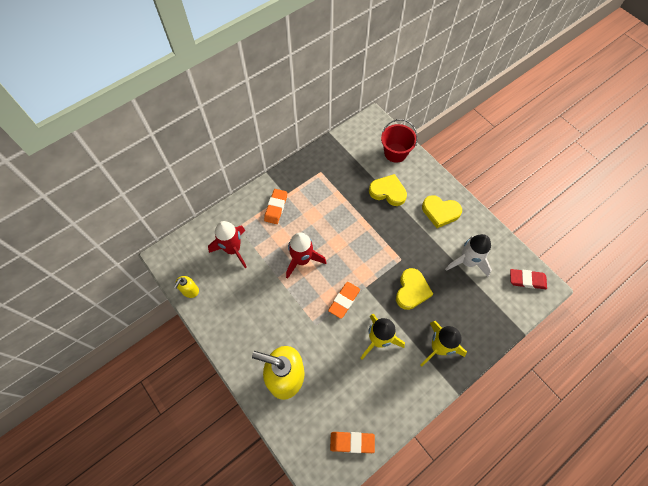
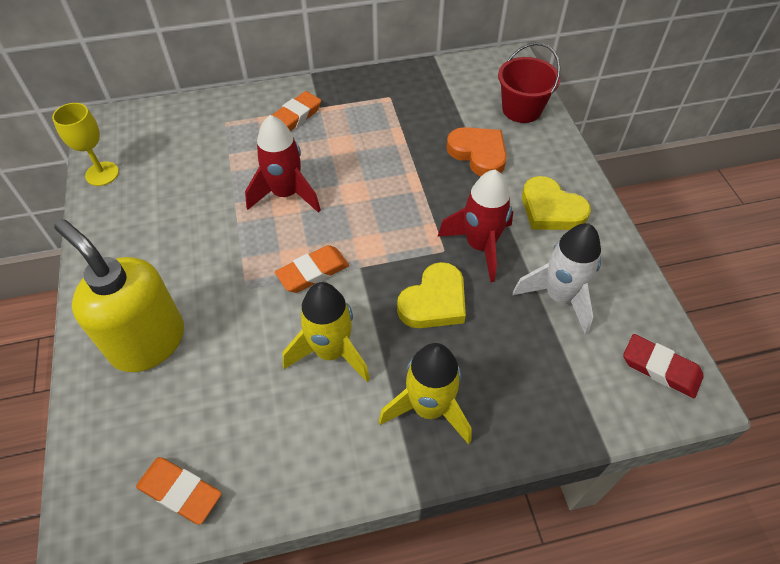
camera: 25 degrees right, 10 degrees down
yellow soap dispenser [174,276,199,298] -> yellow goblet [52,103,119,186]
red rocket [208,221,247,268] -> red rocket moved to [437,170,513,282]
yellow heart [369,174,407,206] -> orange heart [446,127,507,176]

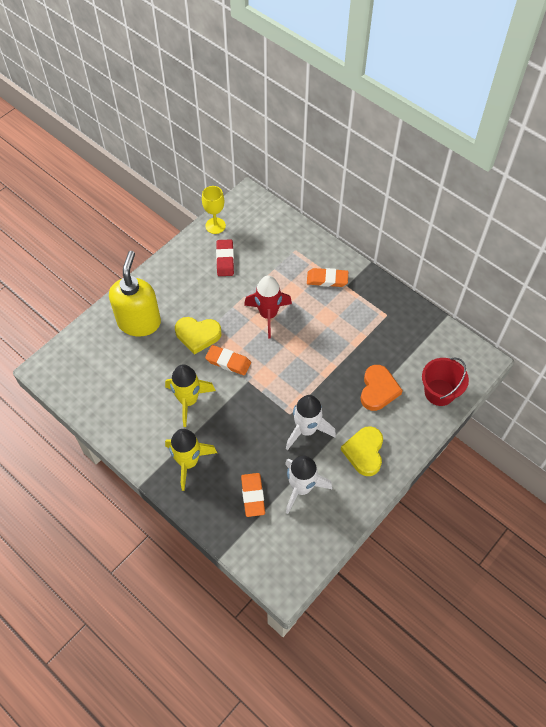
camera: 55 degrees right, 5 degrees up
orange eraser [136,457,222,525] -> orange eraser moved to [241,473,265,517]
yellow heart [397,262,466,328] -> yellow heart moved to [175,317,221,355]
red rocket [437,170,513,282] -> white rocket [286,395,336,450]
red eraser [623,334,704,398] -> red eraser moved to [216,239,234,276]

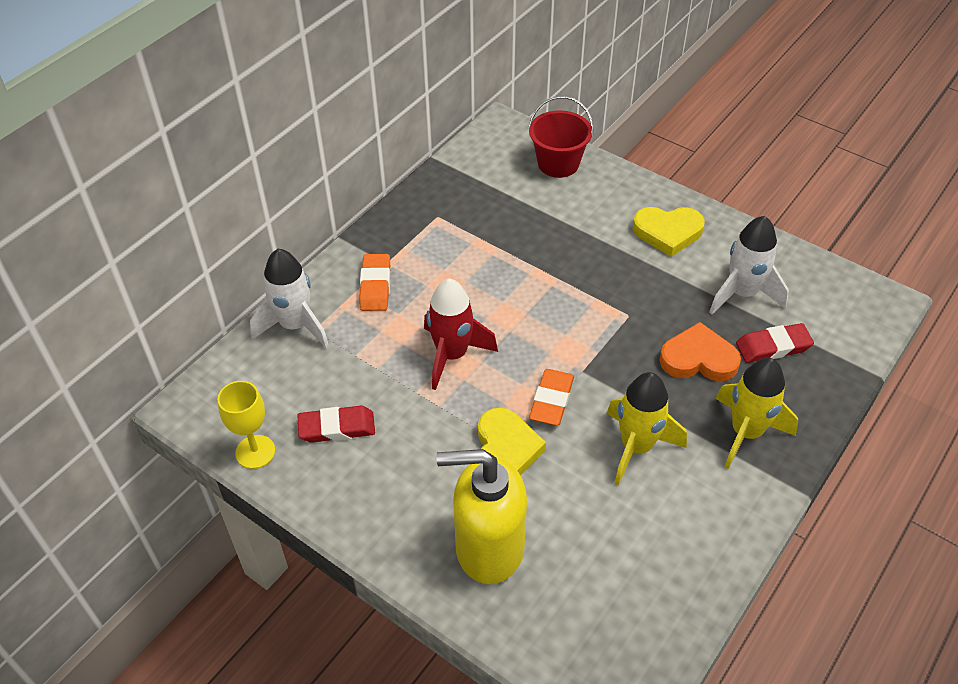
camera: 95 degrees left, 10 degrees down
orange eraser [241,473,265,517] -> red eraser [736,323,814,363]
white rocket [286,395,336,450] -> white rocket moved to [250,249,329,349]
orange heart [361,365,403,411] -> orange heart moved to [660,322,741,381]

